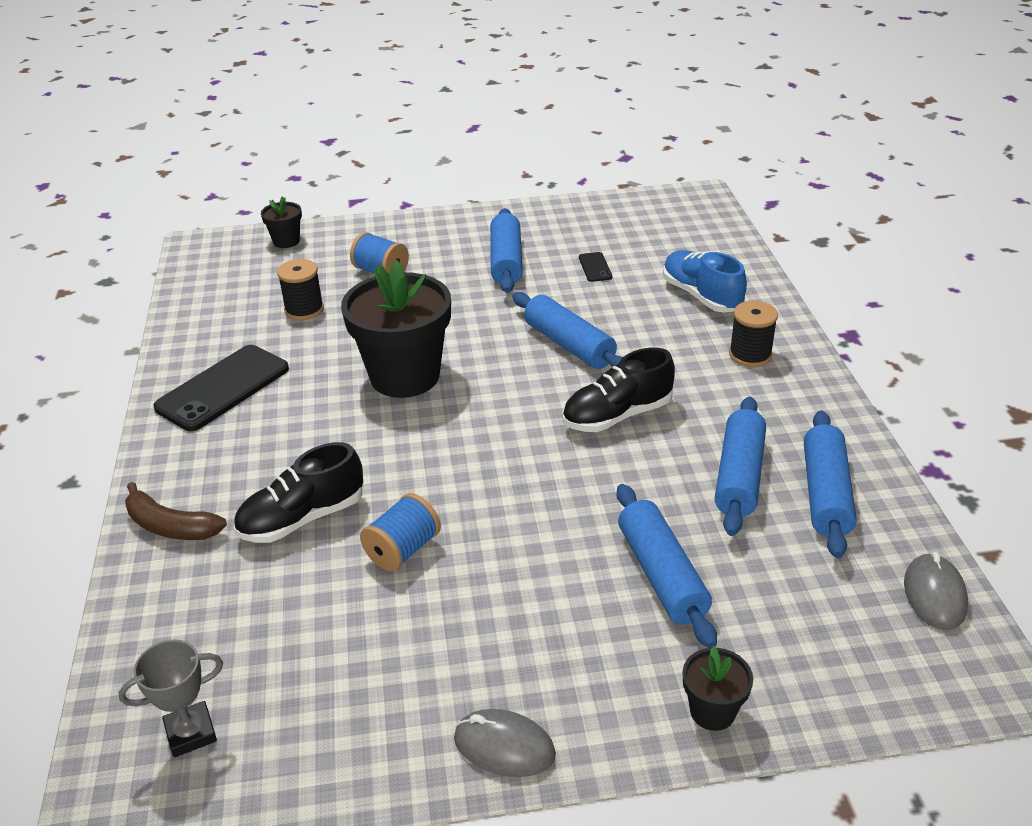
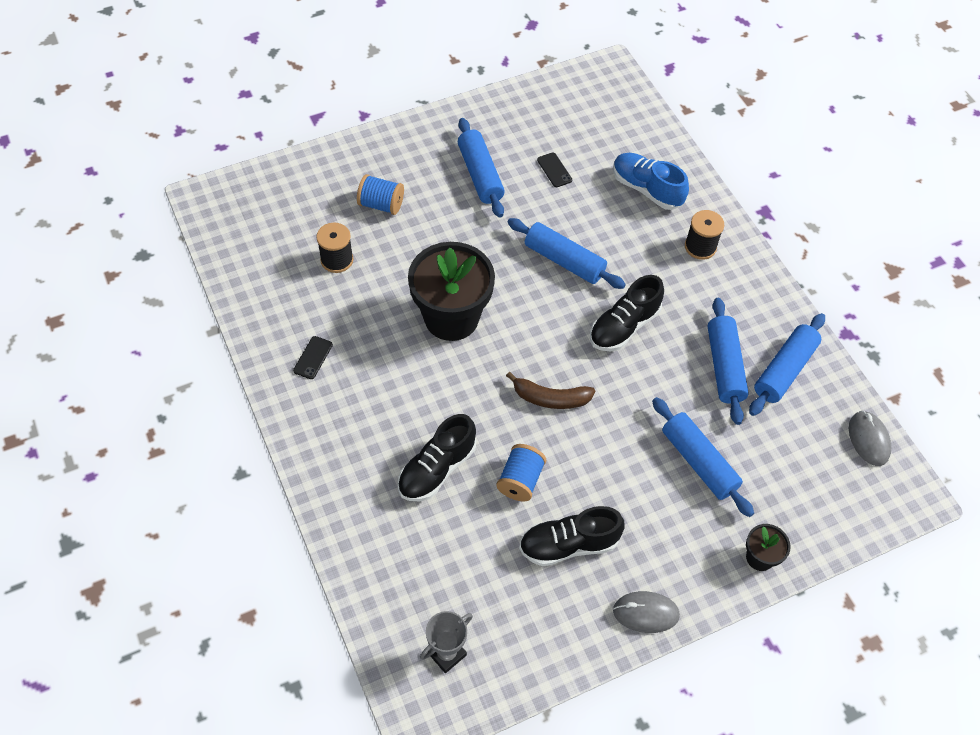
camera: 20 degrees left, 20 degrees up
brown banana [125,482,227,540] -> brown banana moved to [506,372,595,409]
black phone [153,345,289,431] -> black phone [293,336,333,379], size x0.45
black flower pot [261,196,302,248] -> none
blue rolling pin [804,410,857,558] -> blue rolling pin turned 45 degrees clockwise [749,313,825,416]
none -> black shoe [519,506,625,566]

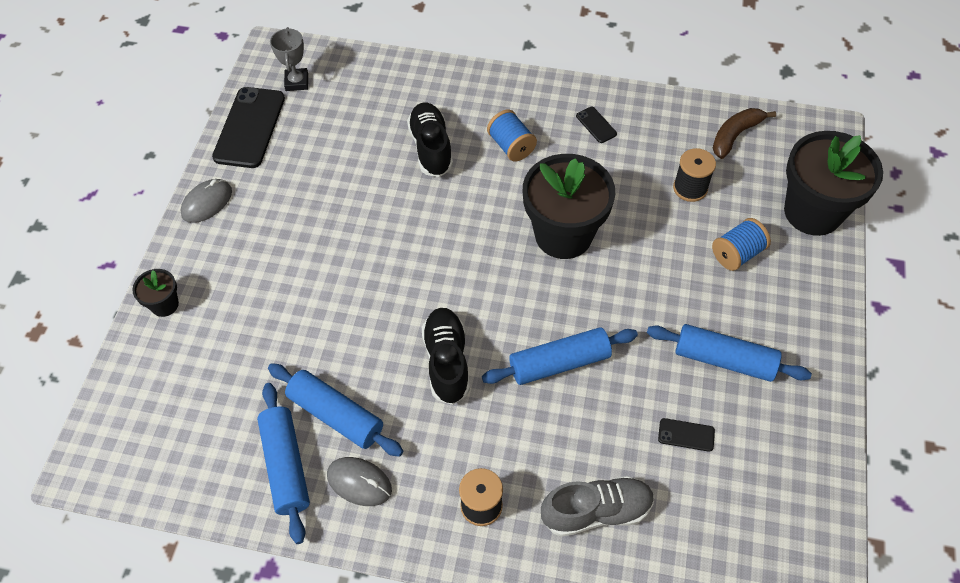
camera: 130 degrees right, 0 degrees up
blue spool [496,444,546,502] -> blue spool moved to [487,110,537,162]
brown banana [506,372,595,409] -> brown banana moved to [713,108,776,159]
black shoe [519,506,625,566] -> none
blue shoe [613,153,689,210] -> grey shoe [541,476,655,537]
blue rolling pin [652,397,754,517] -> none
grey mouse [849,411,891,466] -> grey mouse moved to [327,457,392,506]
none -> black phone [212,87,285,168]
none -> black flower pot [784,131,883,236]

